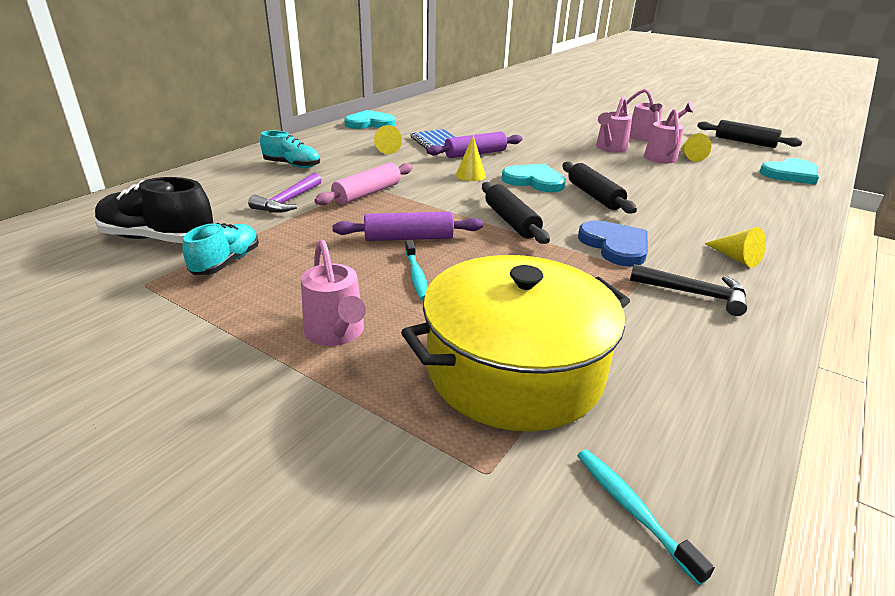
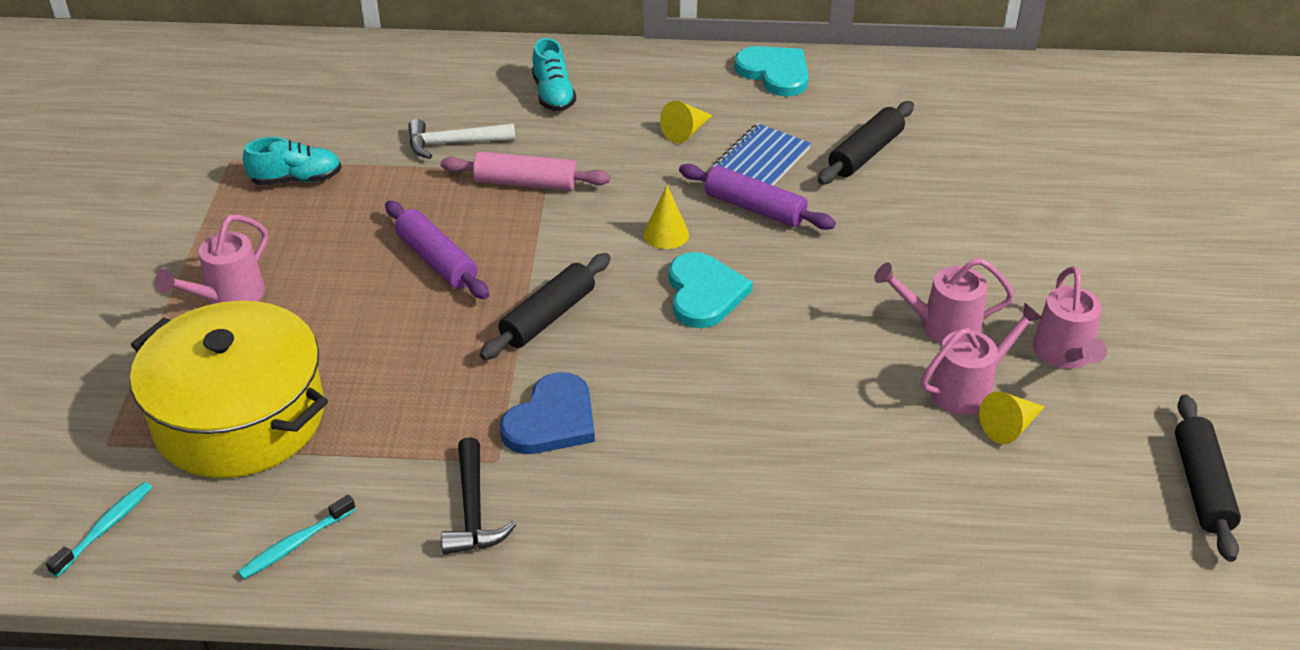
camera: 60 degrees right, 10 degrees up
black shoe [95,177,213,243] -> none
purple hammer [248,173,322,213] -> white hammer [408,119,515,159]
turquoise toothbrush [405,240,428,300] -> turquoise toothbrush moved to [238,495,356,579]
black rolling pin [562,161,637,214] -> black rolling pin moved to [818,101,914,185]
yellow cone [704,227,766,268] -> none
turquoise heart [759,158,819,185] -> none

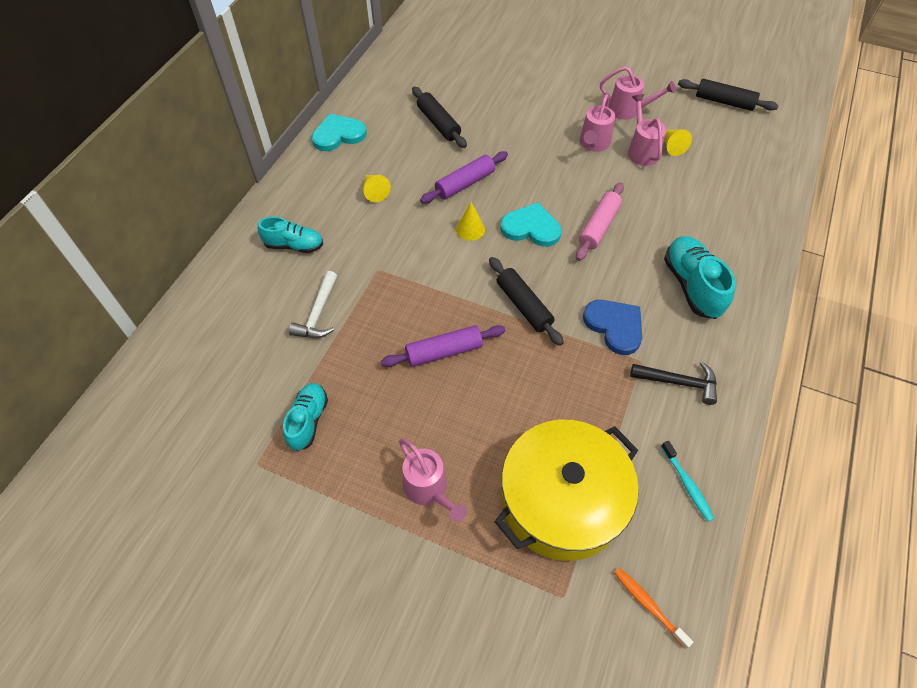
camera: 70 degrees left, 15 degrees up
turquoise toothbrush [46,482,152,577] -> orange toothbrush [614,568,693,649]
pink rolling pin [441,151,610,191] -> pink rolling pin moved to [576,182,624,261]
blue notebook [713,123,811,185] -> none
none -> turquoise shoe [664,236,736,319]

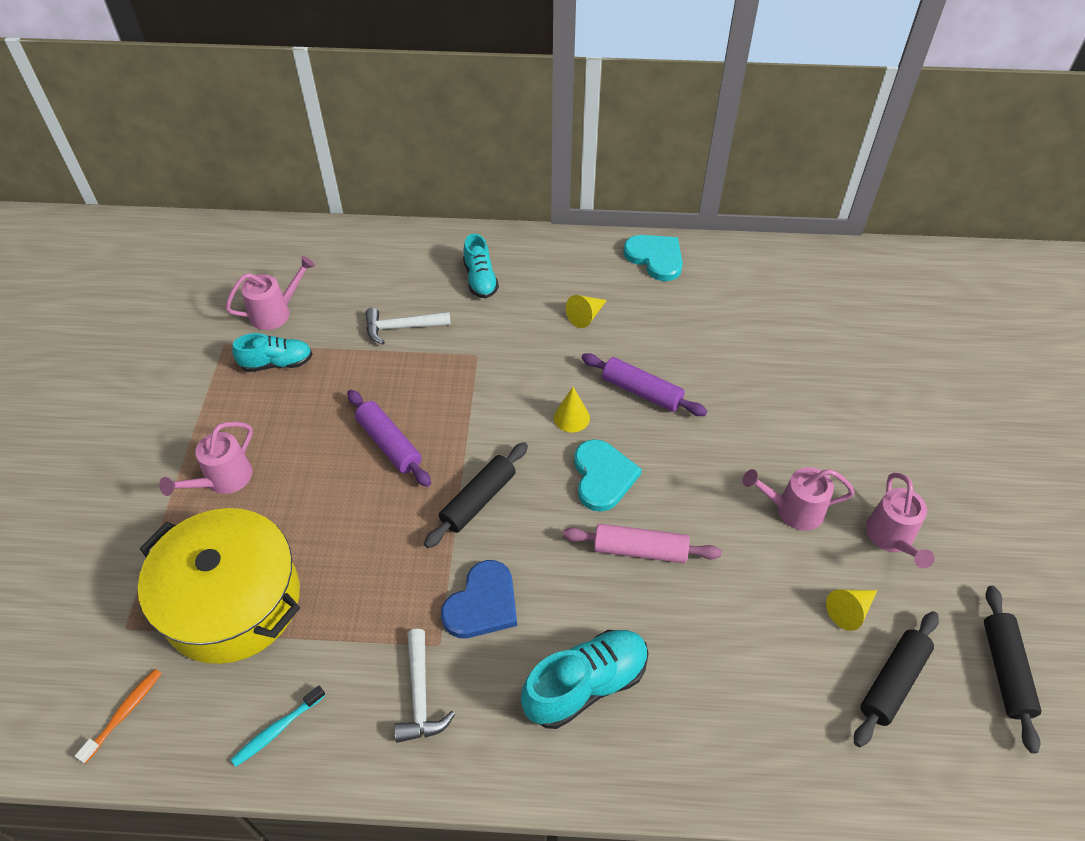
camera: 70 degrees right, 5 degrees down
black rolling pin [412,87,467,148] -> black rolling pin moved to [854,611,939,747]
pink watering can [628,94,666,166] -> pink watering can moved to [225,256,315,330]
black hammer [630,362,717,405] -> white hammer [394,629,455,743]

